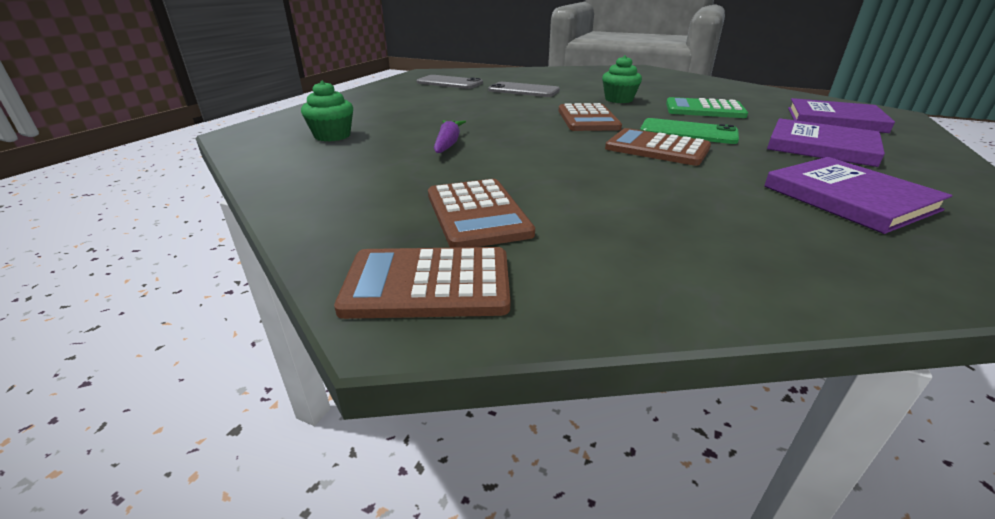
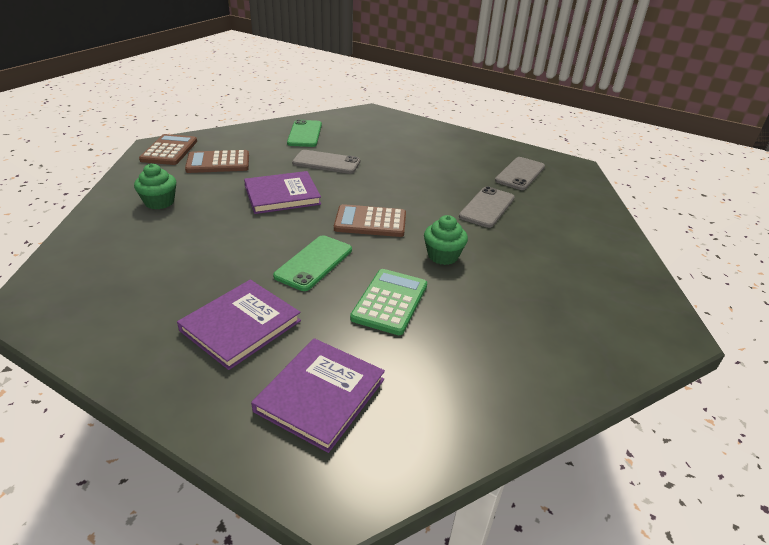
camera: 95 degrees right, 5 degrees up
green cupcake [301,81,353,142] -> green cupcake moved to [134,164,176,210]
purple carrot [434,120,466,153] -> grey phone [292,150,360,174]
brown calculator [605,128,711,166] -> none
purple book [764,157,952,234] -> purple book moved to [244,171,321,214]
none -> green phone [287,119,322,147]

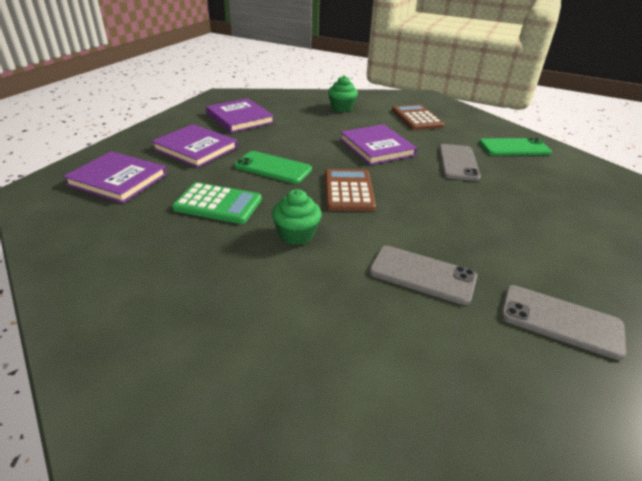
camera: 85 degrees right, 0 degrees up
brown calculator [139,134,197,165] -> none
none -> purple book [206,98,274,133]

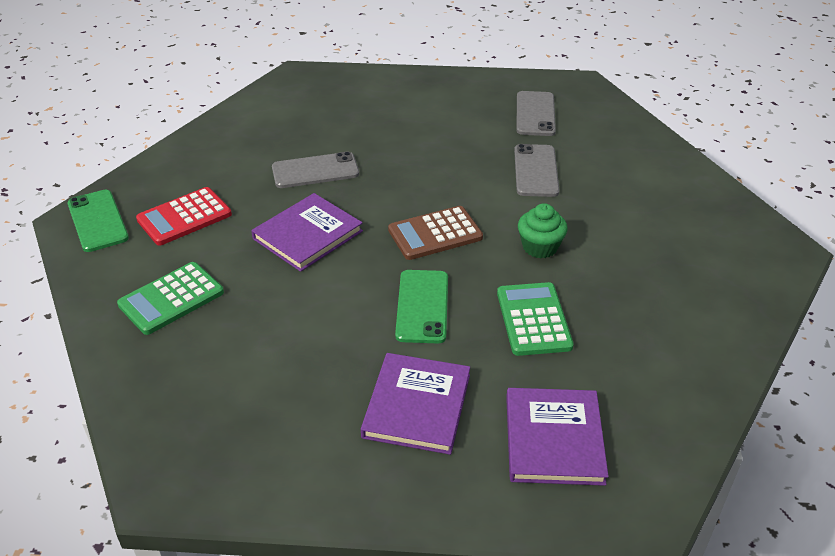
camera: 110 degrees left, 5 degrees up
purple book [206,98,274,133] -> none
green cupcake [328,76,358,112] -> green calculator [117,262,224,335]
brown calculator [392,104,444,130] -> red calculator [136,187,232,246]
green phone [479,138,552,156] -> green phone moved to [67,190,129,252]

